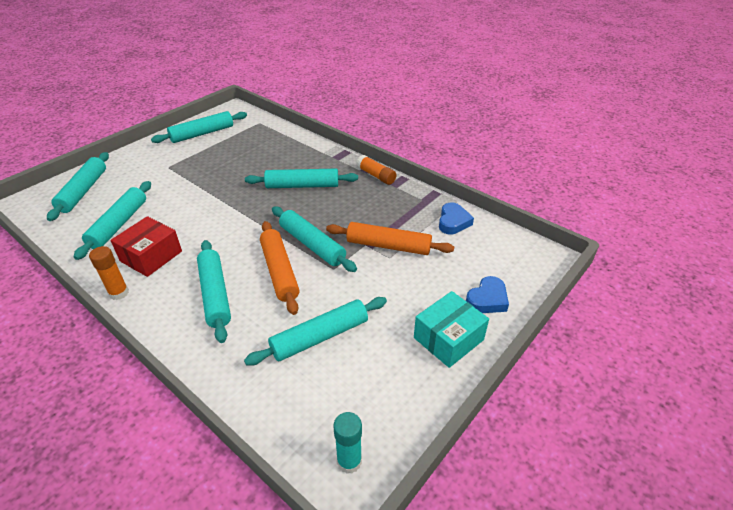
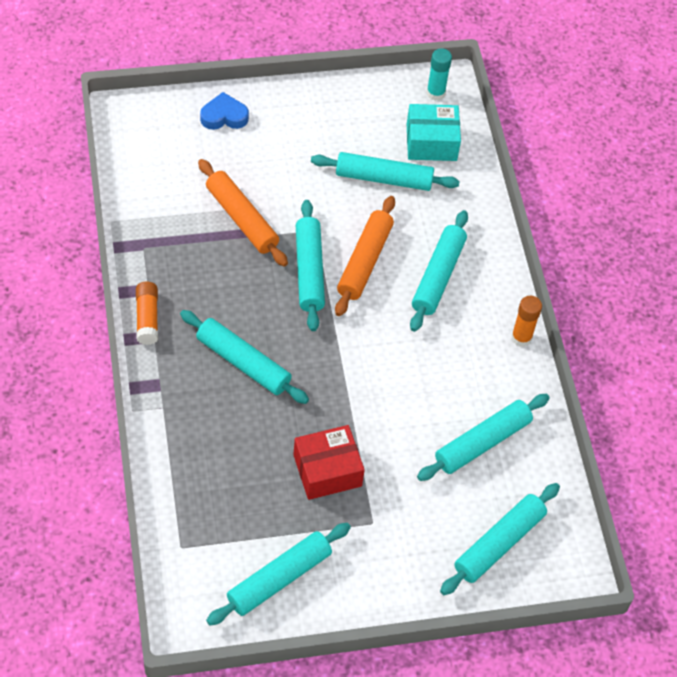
camera: 145 degrees left, 15 degrees up
red box [110,216,182,277] -> red box moved to [294,425,365,500]
turquoise rolling pin [151,111,247,143] -> turquoise rolling pin turned 45 degrees counterclockwise [206,523,351,625]
turquoise box [414,291,489,368] -> turquoise box moved to [407,104,461,161]
blue heart [439,203,474,234] -> none

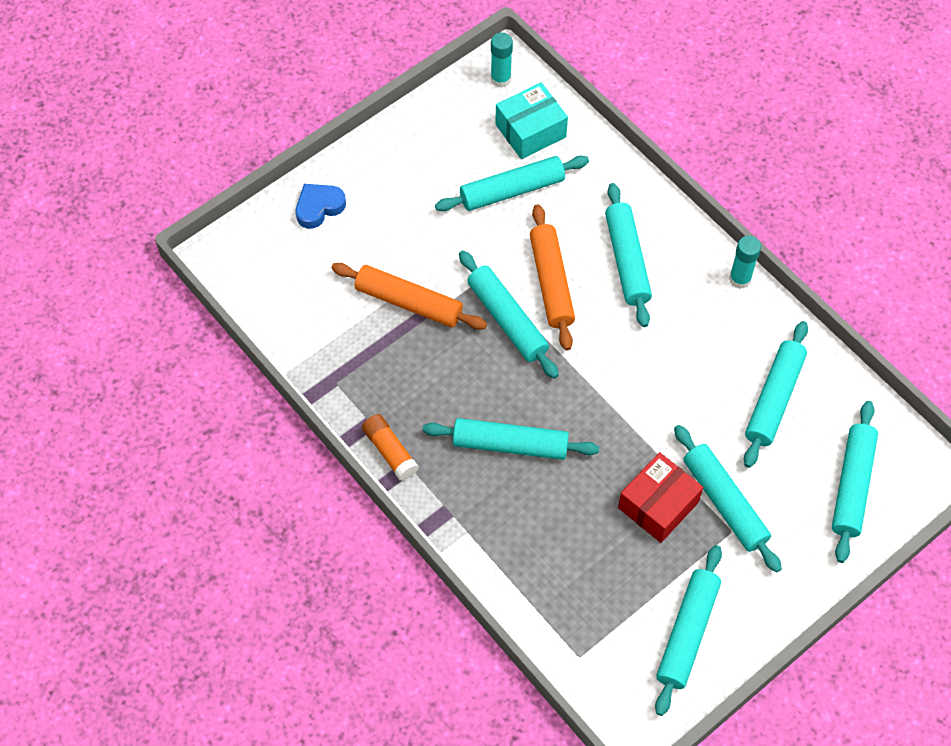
camera: 25 degrees left, 5 degrees up
orange glue stick [511,296,542,347] -> turquoise glue stick [729,236,761,289]
none -> turquoise rolling pin [674,425,782,573]

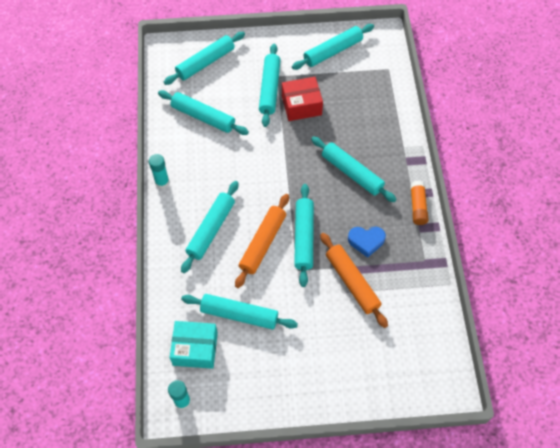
camera: 145 degrees left, 0 degrees up
blue heart [296,184,346,229] -> blue heart moved to [348,227,386,258]
turquoise rolling pin [744,321,808,468] -> turquoise rolling pin turned 60 degrees clockwise [158,90,249,135]

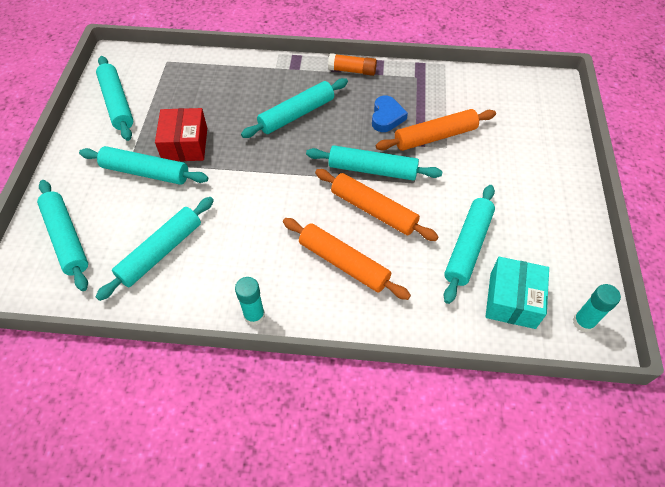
camera: 80 degrees left, 5 degrees down
turquoise rolling pin [181,181,238,273] -> orange rolling pin [283,218,411,300]

